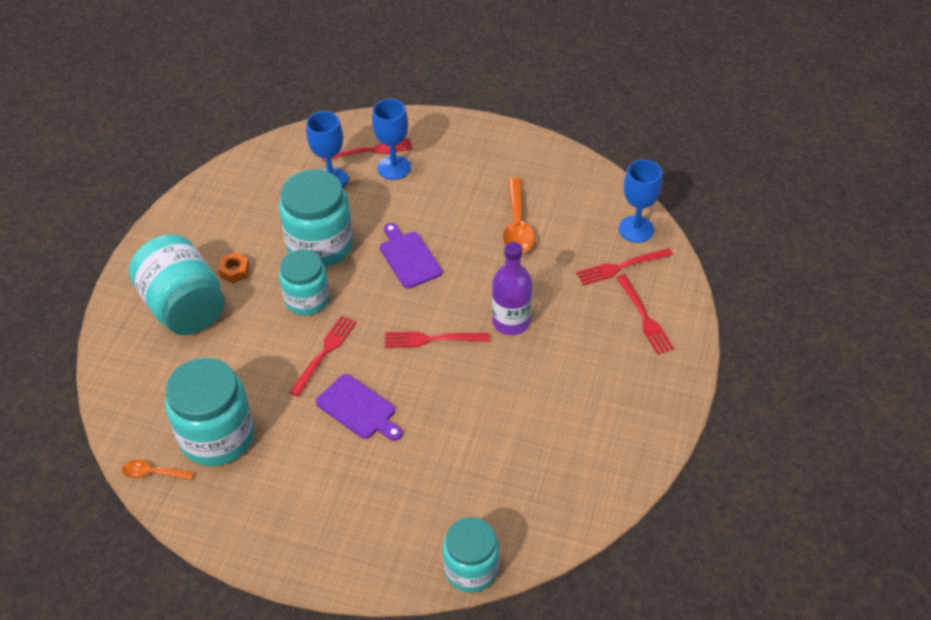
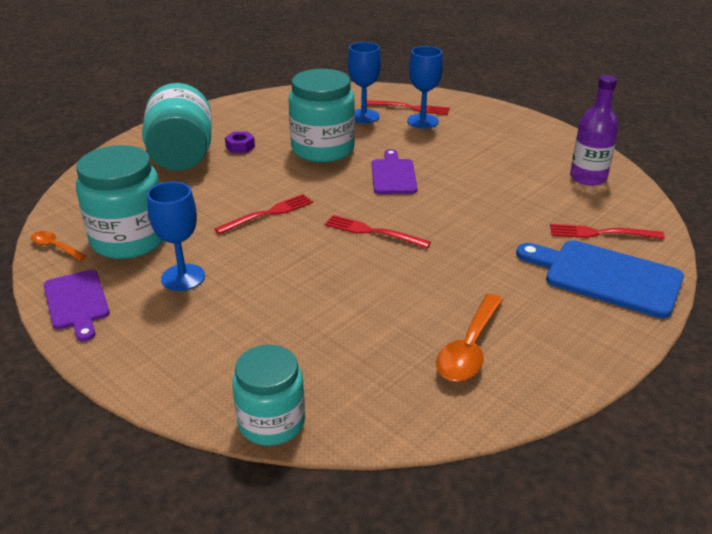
camera: 25 degrees right, 15 degrees down
orange nut [218,252,250,284] -> purple nut [225,132,255,153]
turquoise jar [279,249,330,316] -> none
purple cutting board [316,374,403,441] -> purple cutting board moved to [44,270,110,341]
purple bottle [492,242,532,335] -> purple bottle moved to [570,75,619,186]
orange spoon [503,178,535,253] -> orange spoon moved to [436,294,503,382]
red fork [616,274,674,355] -> blue cutting board [516,240,684,318]
blue goblet [619,160,662,243] -> blue goblet moved to [147,182,205,291]

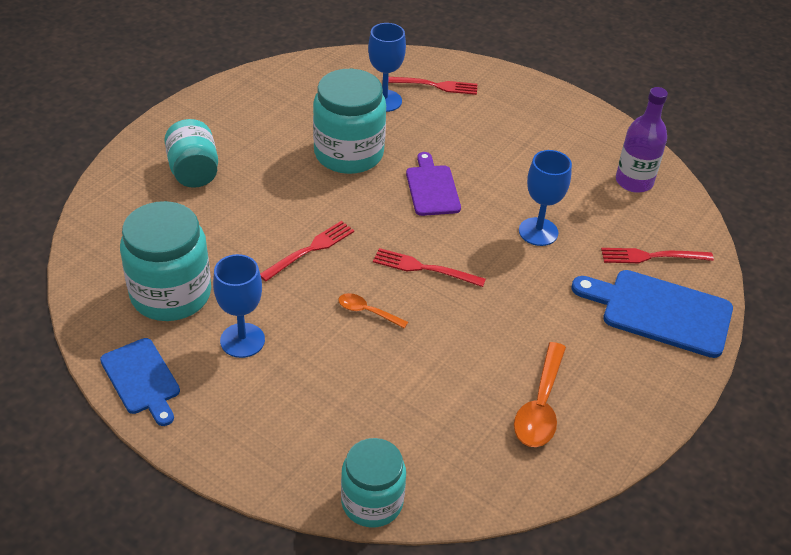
camera: 10 degrees left, 10 degrees up
orange spoon [31,231,86,261] -> orange spoon moved to [338,293,408,329]
purple cutting board [44,270,110,341] -> blue cutting board [100,338,180,426]
turquoise jar [142,83,212,171] -> turquoise jar [164,119,218,188], size x0.66
purple nut [225,132,255,153] -> none
blue goblet [407,46,443,129] -> blue goblet moved to [519,150,572,246]

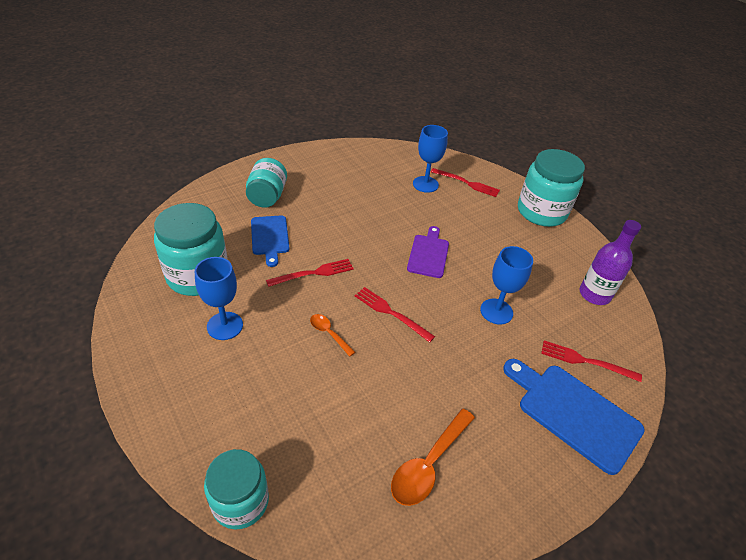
camera: 20 degrees right, 0 degrees up
blue cutting board [100,338,180,426] -> blue cutting board moved to [251,215,290,267]
turquoise jar [313,69,386,174] -> turquoise jar moved to [518,149,585,227]

